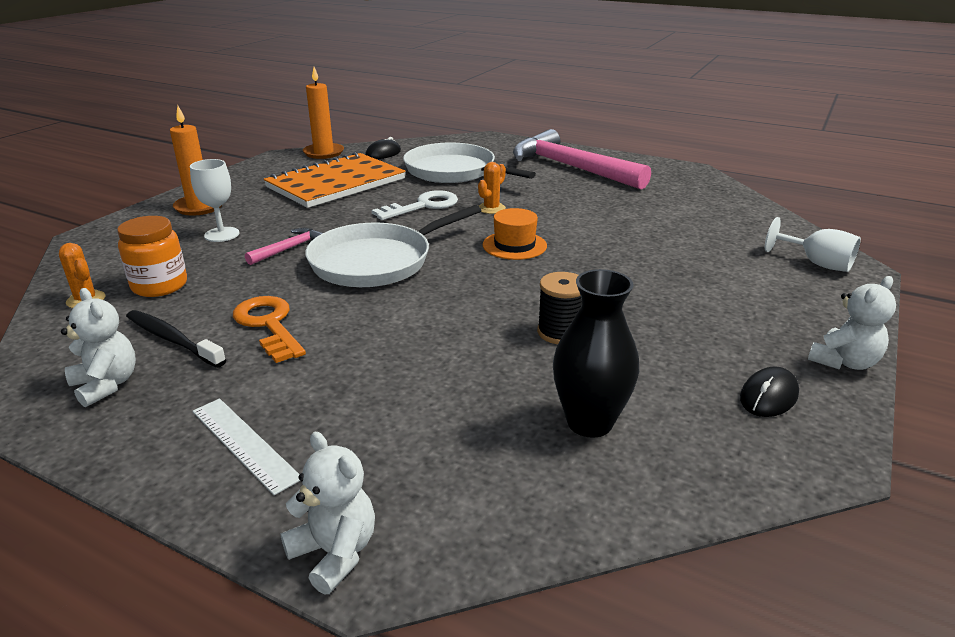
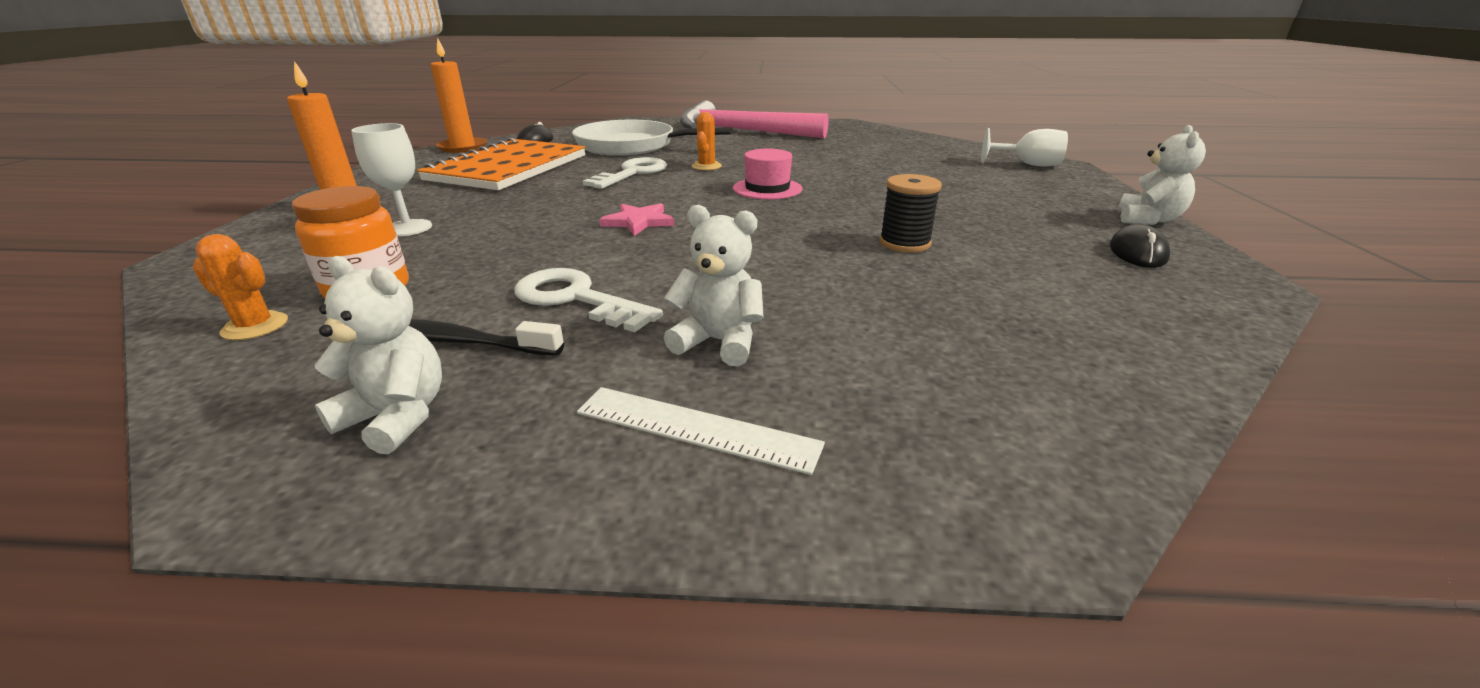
camera: 25 degrees left, 0 degrees up
orange key [233,296,306,363] -> white key [514,268,663,332]
pink hammer [245,228,322,265] -> none
white teddy bear [280,432,375,595] -> white teddy bear moved to [664,205,764,366]
white pan [305,205,482,287] -> pink star [599,203,675,236]
orange hat [483,208,547,260] -> pink hat [733,149,802,200]
black vase [553,269,639,438] -> none

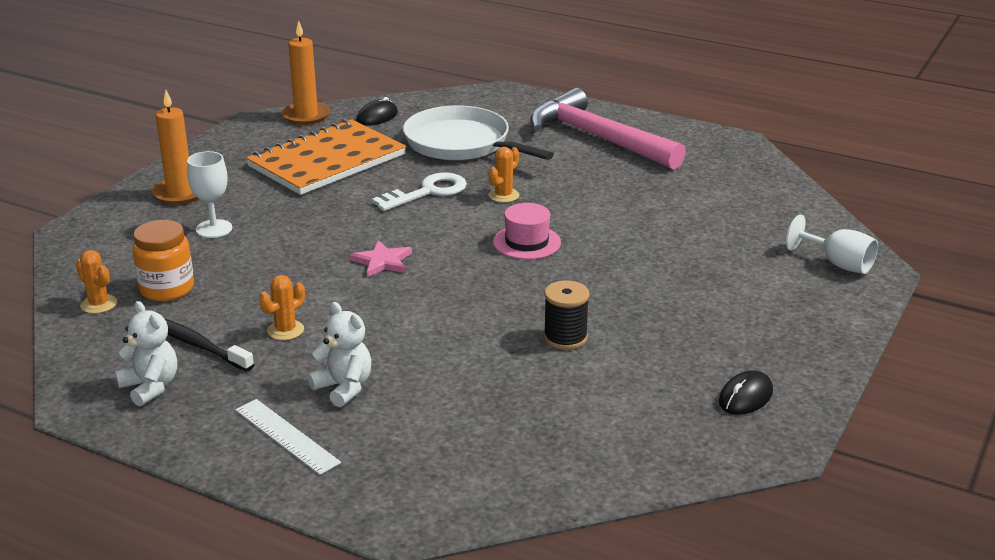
camera: 25 degrees right, 0 degrees up
white key [514,268,663,332] -> orange cactus [259,275,305,340]
white teddy bear [1118,125,1206,225] -> none

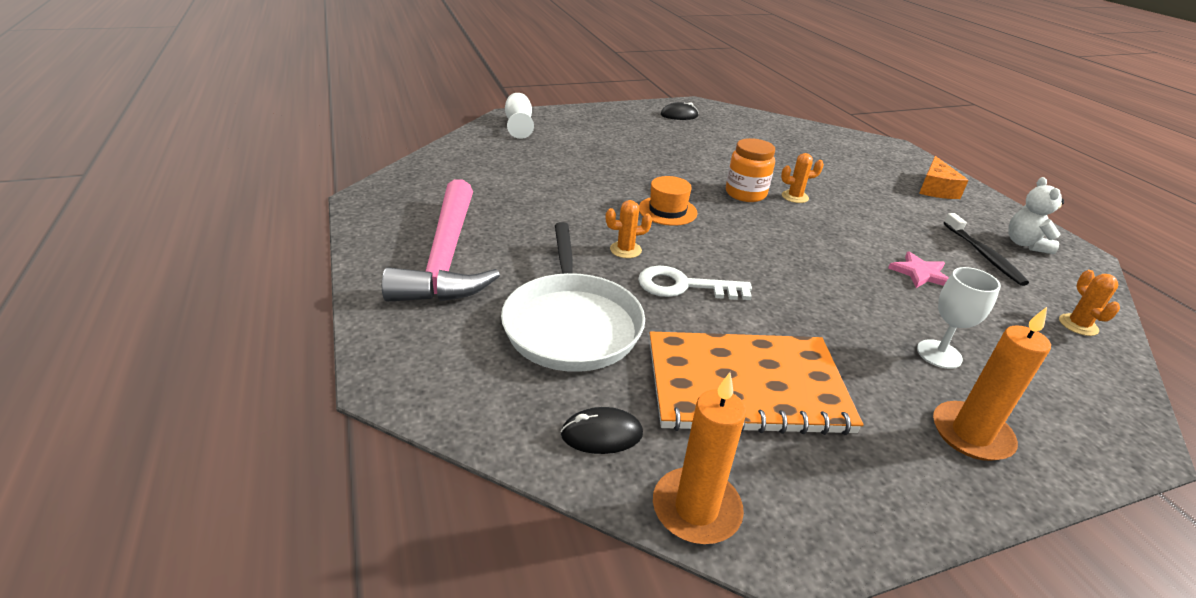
camera: 140 degrees left, 5 degrees up
orange jar [132,220,194,301] -> orange jar moved to [726,138,775,202]
white ruler [235,399,341,475] -> orange cheese [919,156,969,199]
orange cactus [259,275,305,340] -> orange cactus moved to [781,153,824,203]
white teddy bear [308,302,371,407] -> none
pink star [350,240,412,277] -> pink star moved to [888,252,949,288]
pink hat [493,203,561,259] -> orange hat [639,176,698,226]
black spool [543,280,590,350] -> none

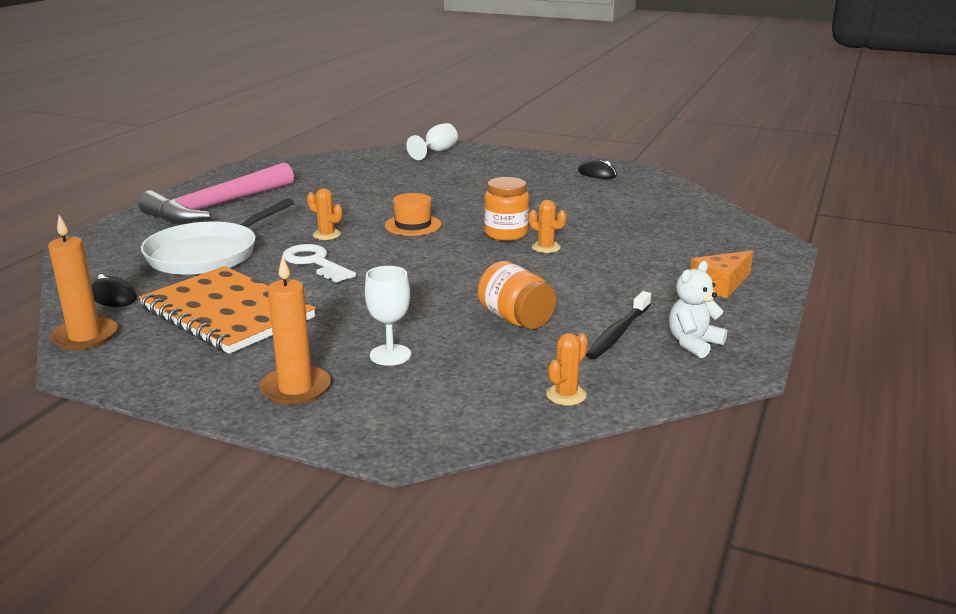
camera: 45 degrees right, 10 degrees down
pink star [888,252,949,288] -> orange jar [478,261,556,329]

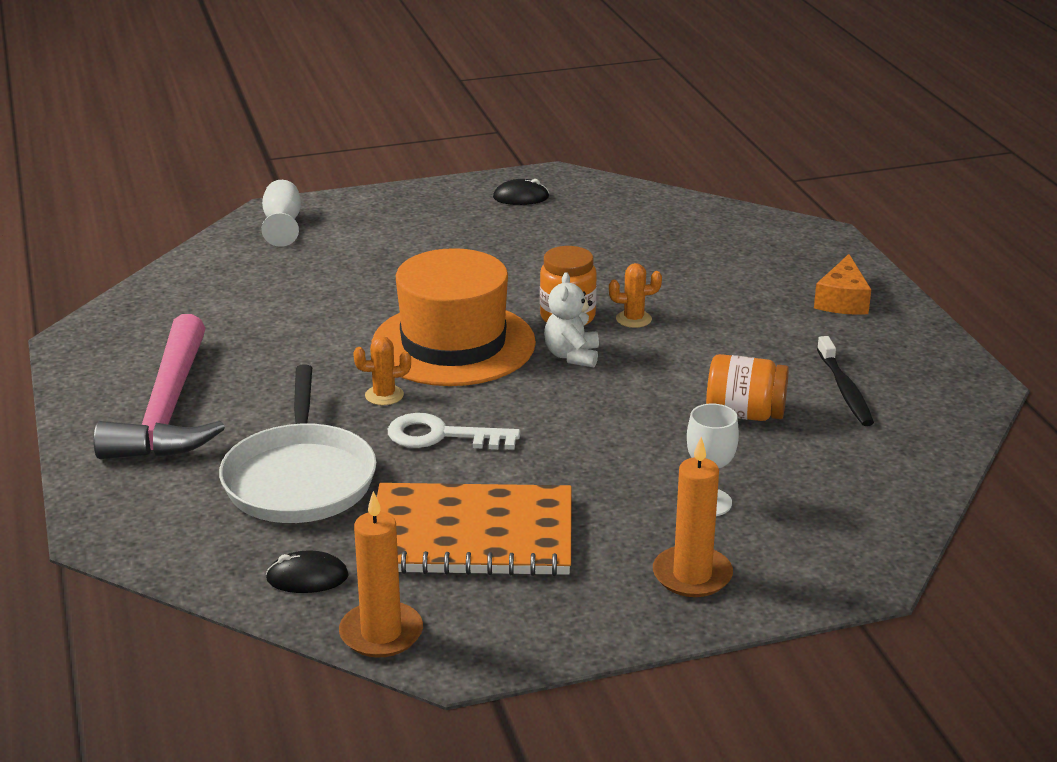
camera: 40 degrees left, 5 degrees up
orange hat [385,193,441,236] -> orange hat [372,248,536,386], size x2.15
orange cactus [546,333,588,405] -> none
white teddy bear [669,261,727,358] -> white teddy bear moved to [544,272,599,368]

